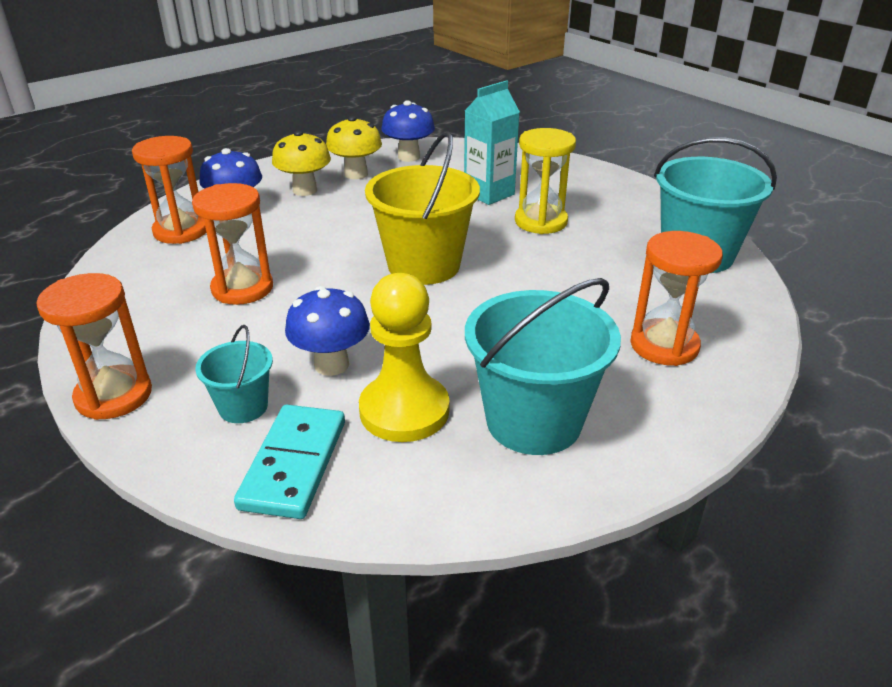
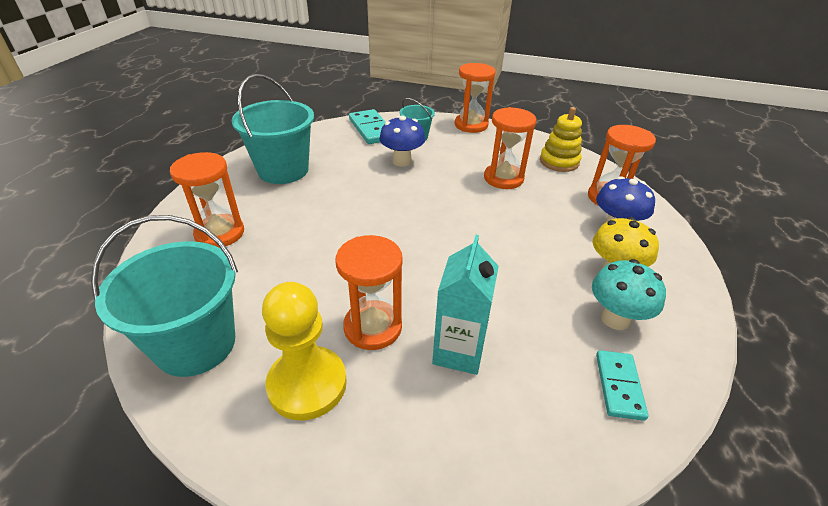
camera: 145 degrees right, 5 degrees up
yellow mushroom [326,116,382,179] -> turquoise mushroom [592,259,666,330]
yellow pawn [359,273,449,442] -> yellow pawn moved to [262,282,347,420]
yellow bucket [365,131,480,285] -> none
blue mushroom [381,100,435,162] -> turquoise domino [596,350,648,421]
yellow hourglass [515,128,576,234] -> orange hourglass [336,235,403,350]
none -> yellow stacking toy [540,107,582,172]

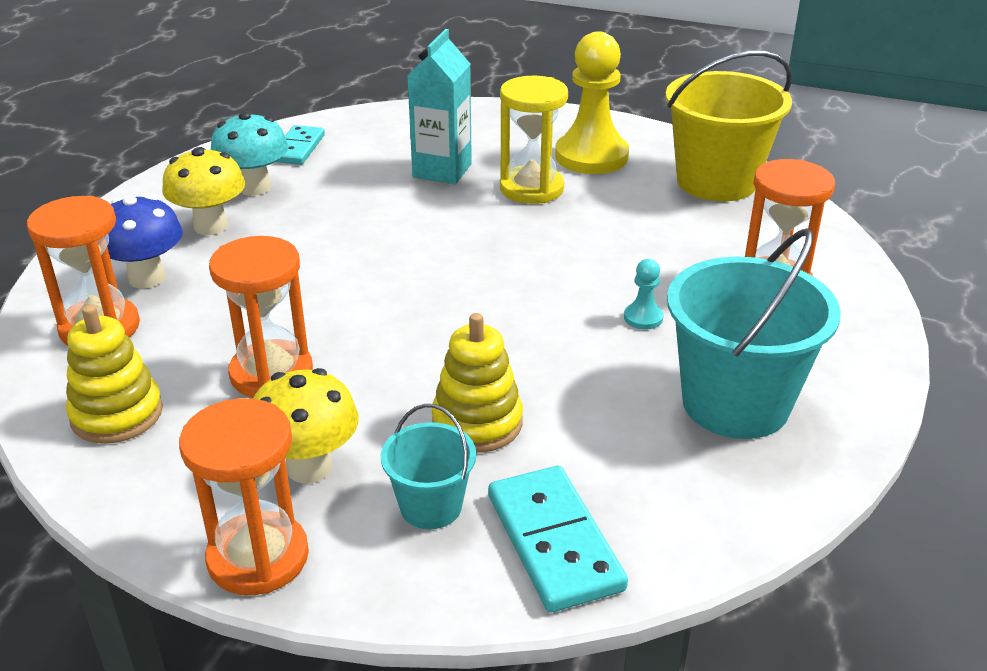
camera: 175 degrees left, 5 degrees down
turquoise bucket [91,215,238,377] -> yellow bucket [665,51,792,201]
orange hourglass [336,235,403,350] -> yellow hourglass [500,76,568,204]
blue mushroom [379,116,425,167] -> yellow stacking toy [432,313,523,453]
none -> yellow mushroom [253,368,359,484]
none -> turquoise pawn [624,259,663,330]

